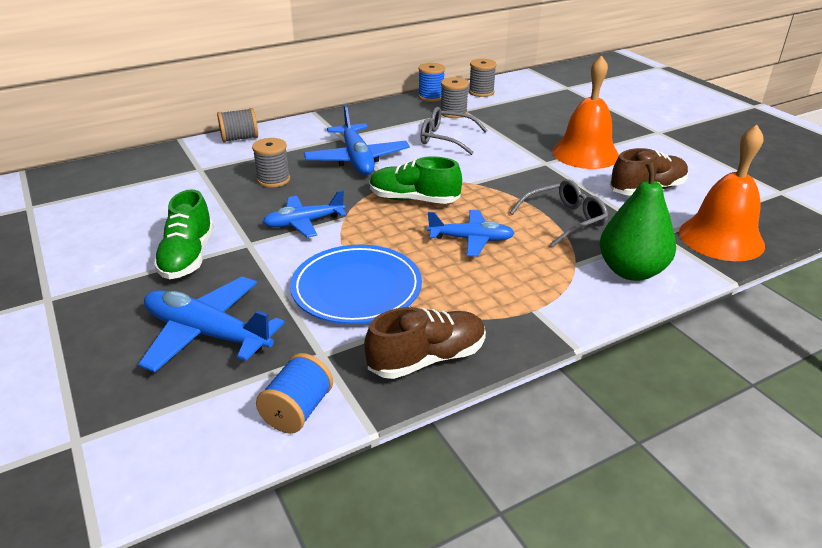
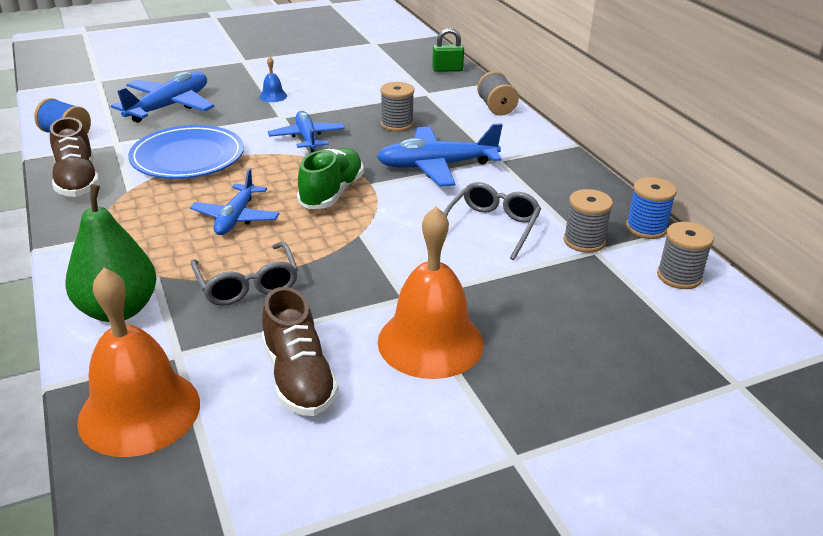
camera: 95 degrees right, 0 degrees up
green shoe [153,189,214,279] -> blue bell [259,57,287,102]
none -> green padlock [432,28,464,72]

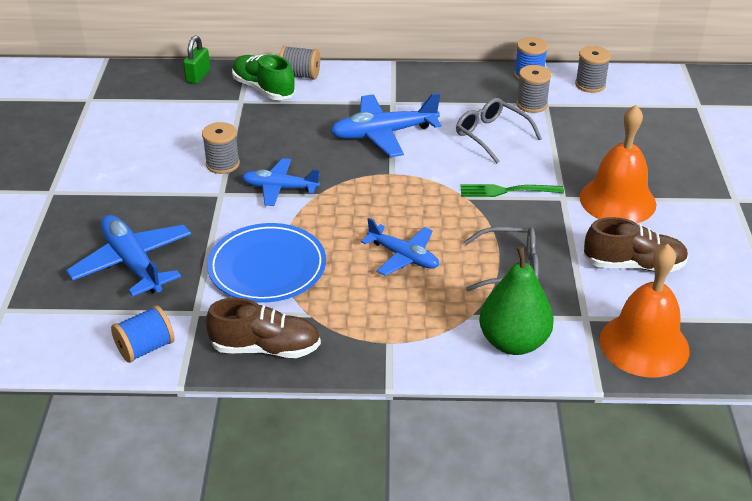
camera: 65 degrees left, 5 degrees up
blue bell [259,57,287,102] -> none
green shoe [297,148,364,209] -> green shoe moved to [232,54,295,100]
blue plane [377,123,503,186] -> blue plane turned 60 degrees clockwise [330,93,442,157]
grey spool [380,82,414,132] -> grey spool moved to [202,122,240,174]
none -> green fork [460,184,564,197]

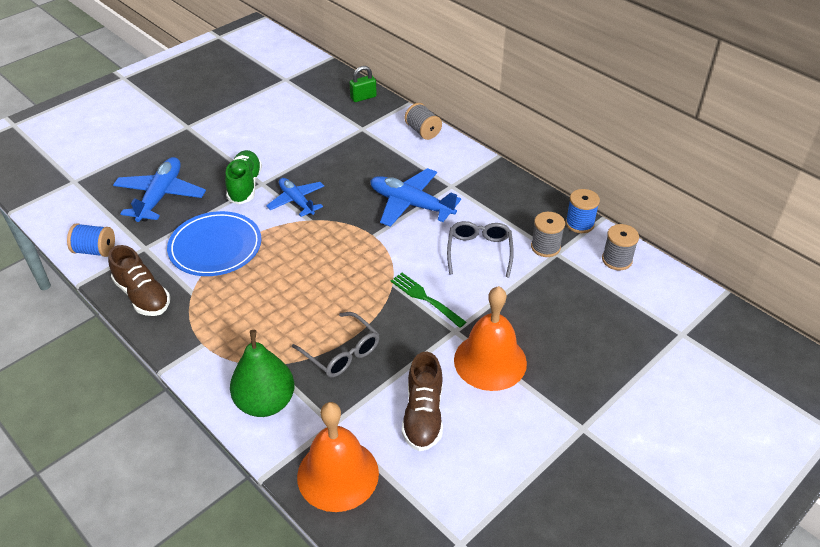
camera: 45 degrees right, 5 degrees up
grey spool [202,122,240,174] -> none
green shoe [232,54,295,100] -> green shoe moved to [225,150,262,205]
blue plane [361,218,439,276] -> none
brown shoe [584,217,689,272] -> brown shoe turned 45 degrees clockwise [402,351,443,451]

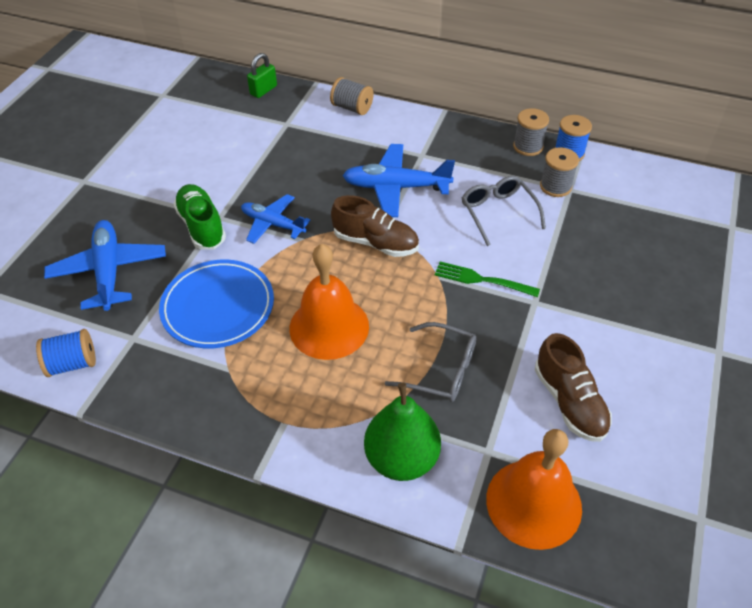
camera: 25 degrees left, 5 degrees up
brown shoe [108,245,170,316] -> brown shoe moved to [331,195,419,257]
orange bell [454,286,527,391] -> orange bell moved to [289,244,369,360]
grey spool [602,224,639,270] -> grey spool moved to [513,108,549,156]

